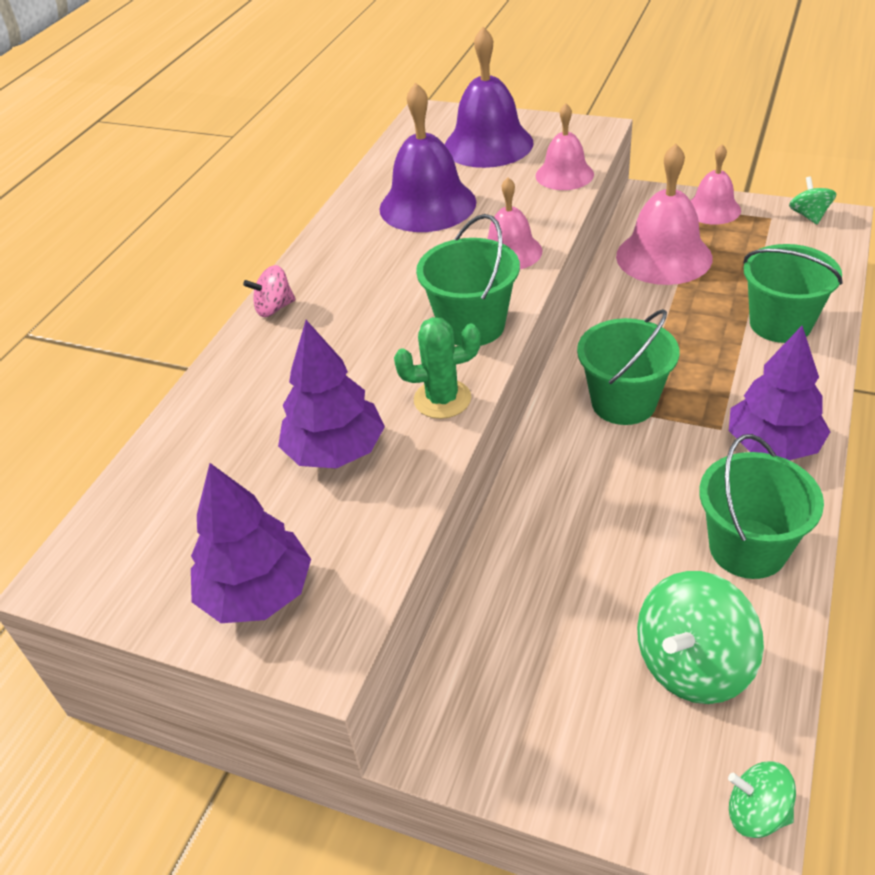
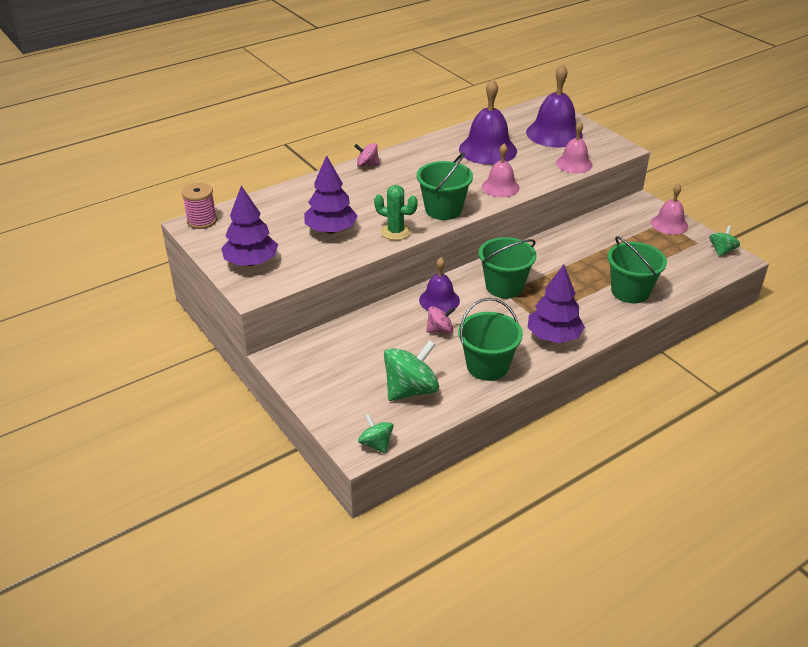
camera: 30 degrees right, 5 degrees down
pink bell [616,144,712,285] -> none
green spinning top [637,571,764,704] -> green spinning top turned 150 degrees clockwise [384,340,439,401]
none -> pink spool [182,183,217,229]
none -> purple bell [419,258,460,313]
none -> pink spinning top [426,306,455,333]

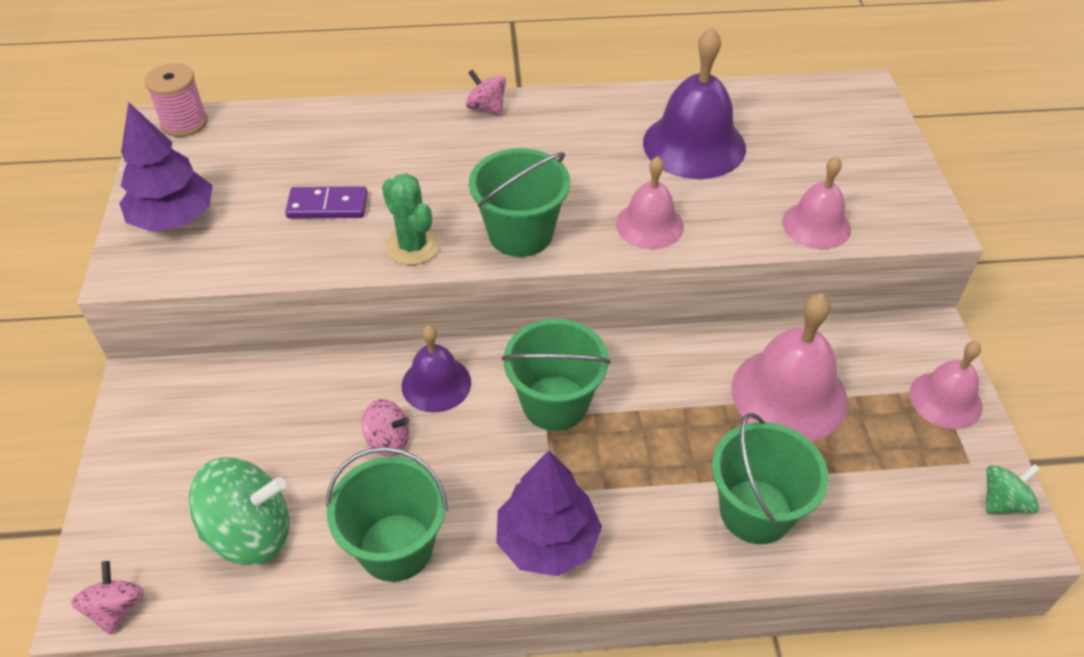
camera: 30 degrees right, 10 degrees up
purple tree [304,155,358,234] -> purple domino [285,186,368,219]
green spinning top [358,414,394,453] -> pink spinning top [71,561,144,635]
purple bell [526,64,583,148] -> none
none -> pink bell [732,293,848,441]

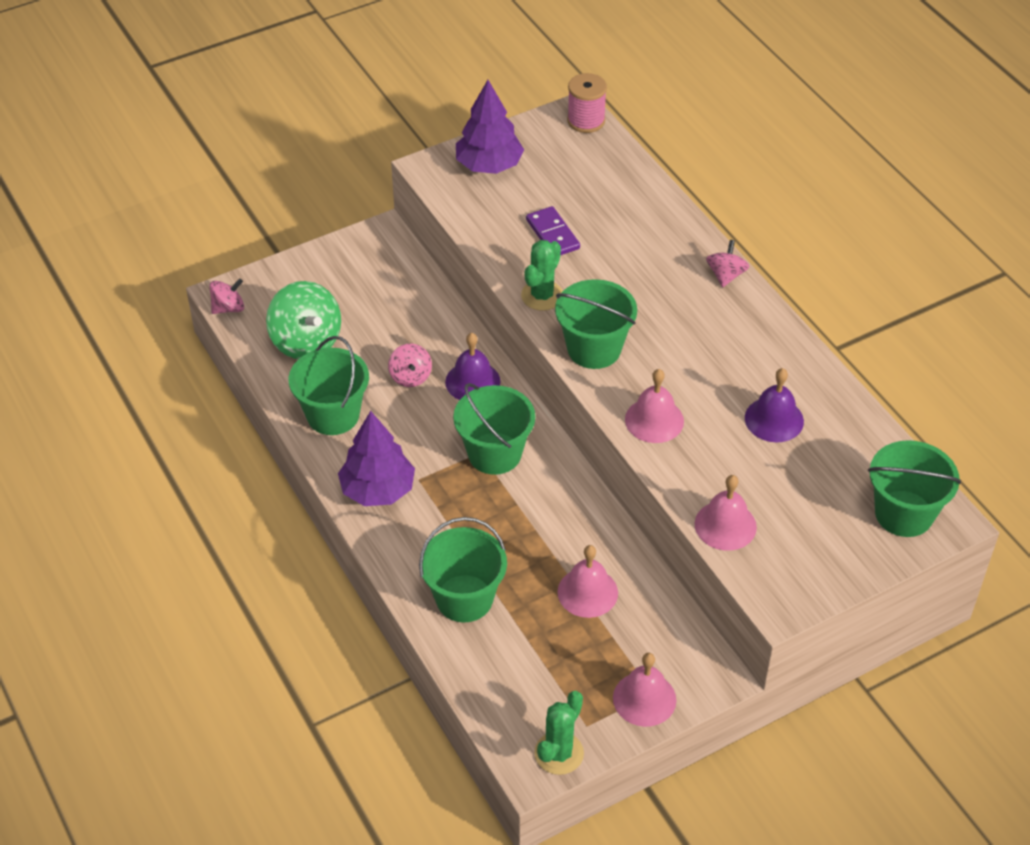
camera: 65 degrees right, 0 degrees up
purple bell [643,27,746,179] -> purple bell [745,368,804,442], size x0.61
pink bell [732,293,848,441] -> pink bell [557,545,618,618], size x0.61
green spinning top [986,464,1040,514] -> green cactus [534,691,584,775]
none -> green bucket [868,440,961,537]

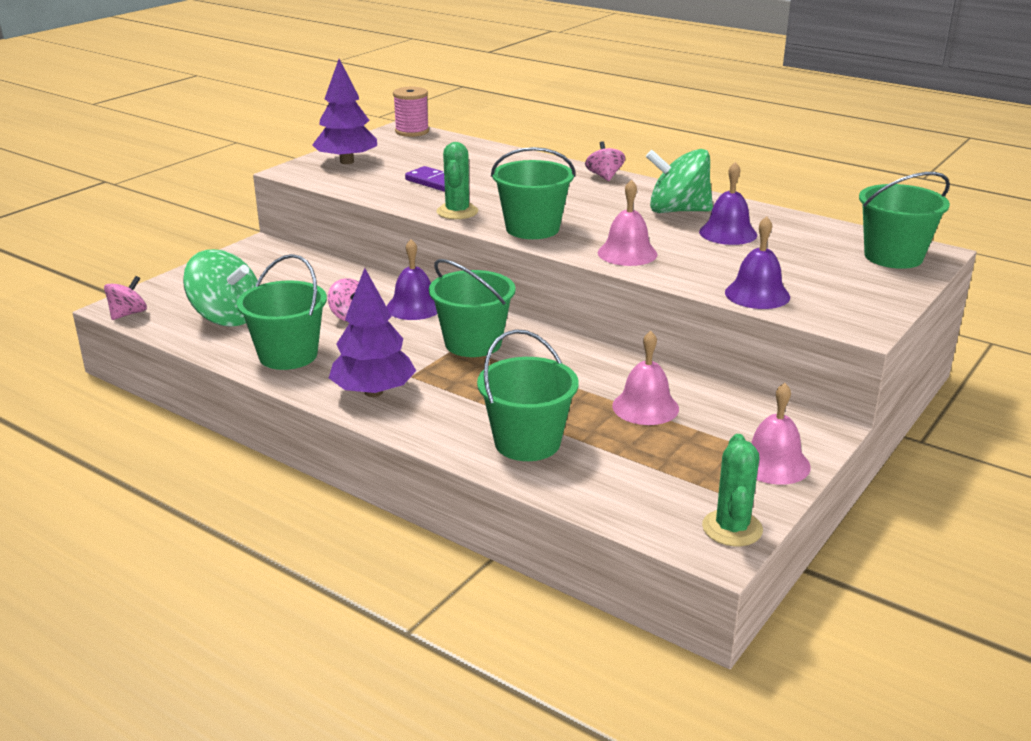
camera: 25 degrees left, 20 degrees down
pink bell [695,475,757,551] -> purple bell [725,216,790,309]
none -> green spinning top [646,149,713,213]

